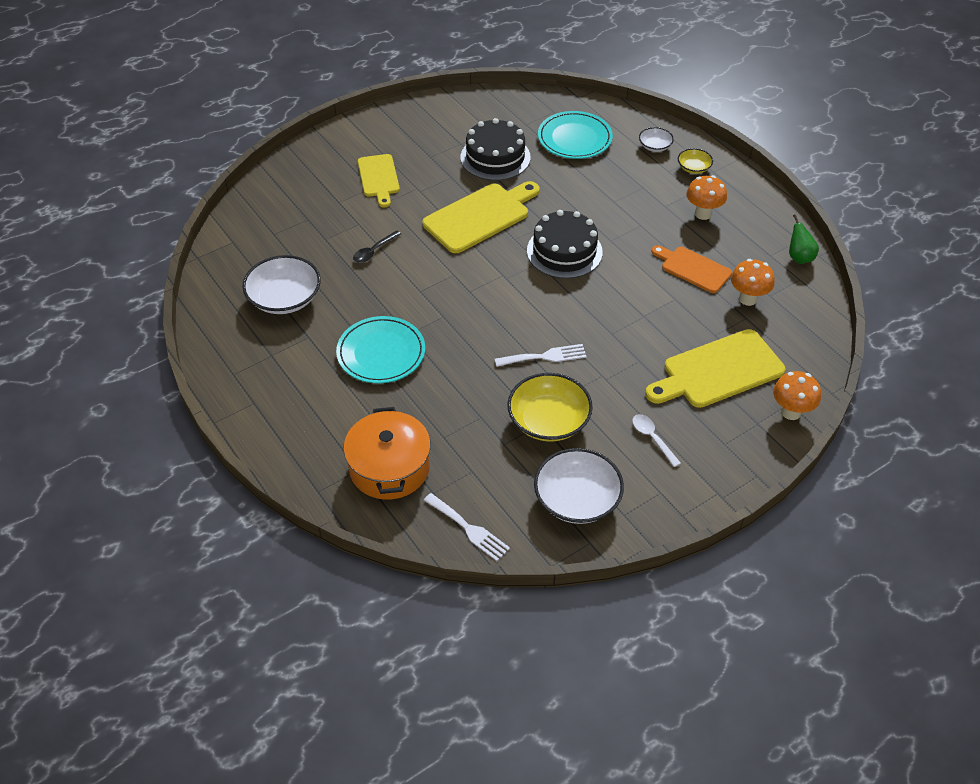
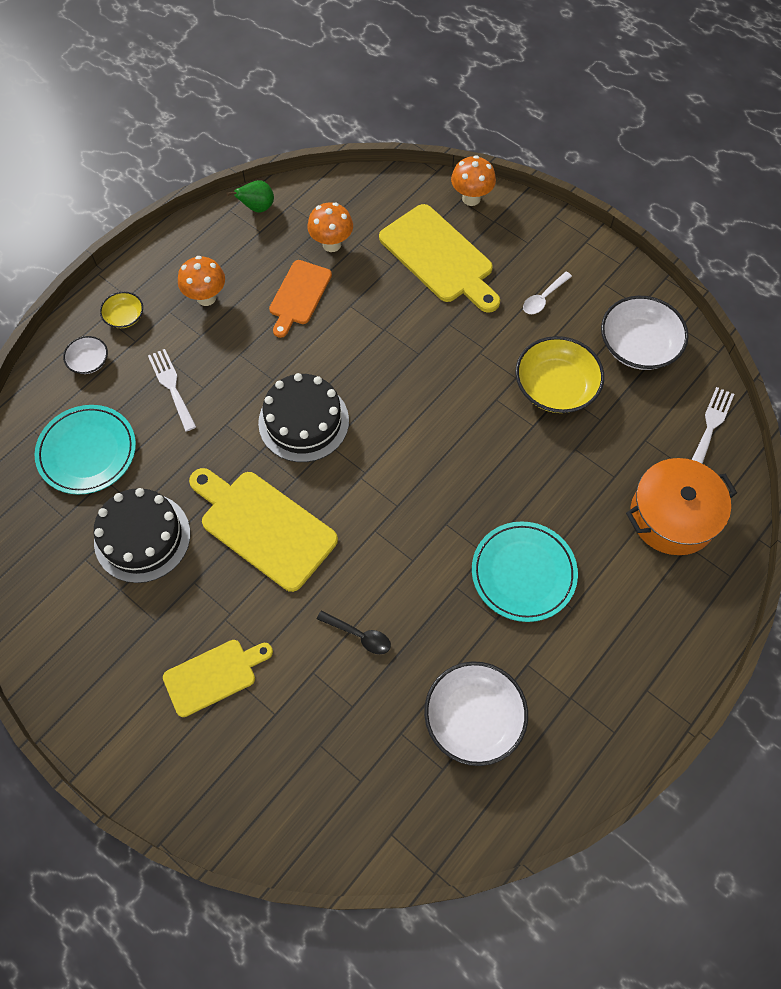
camera: 105 degrees left, 15 degrees up
white fork [495,344,587,367] -> white fork moved to [148,349,196,431]

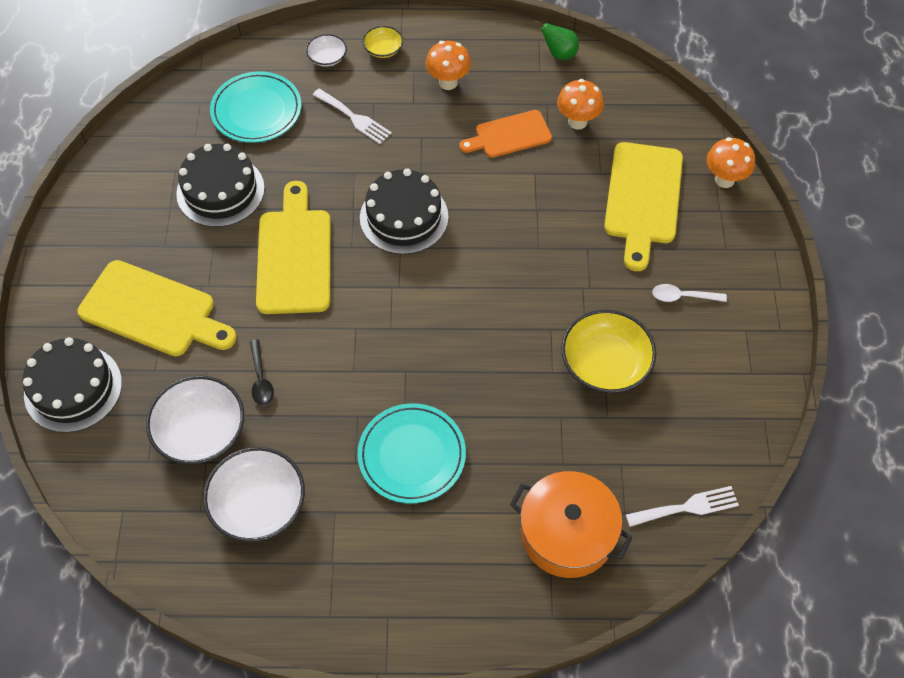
camera: 50 degrees right, 5 degrees down
white fork [148,349,196,431] -> white fork turned 105 degrees clockwise [313,89,392,144]
yellow cutting board [163,640,273,717] -> yellow cutting board [78,260,237,356], size x1.60
white bowl [601,296,689,370] -> white bowl moved to [146,375,244,465]
none -> black cake [22,337,122,433]

